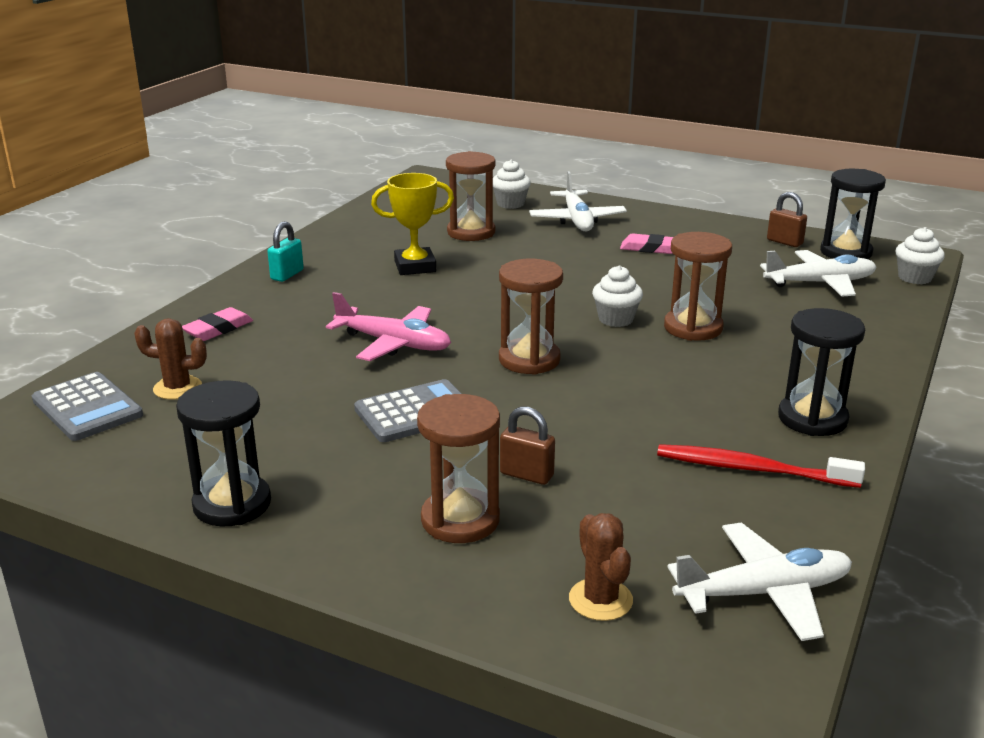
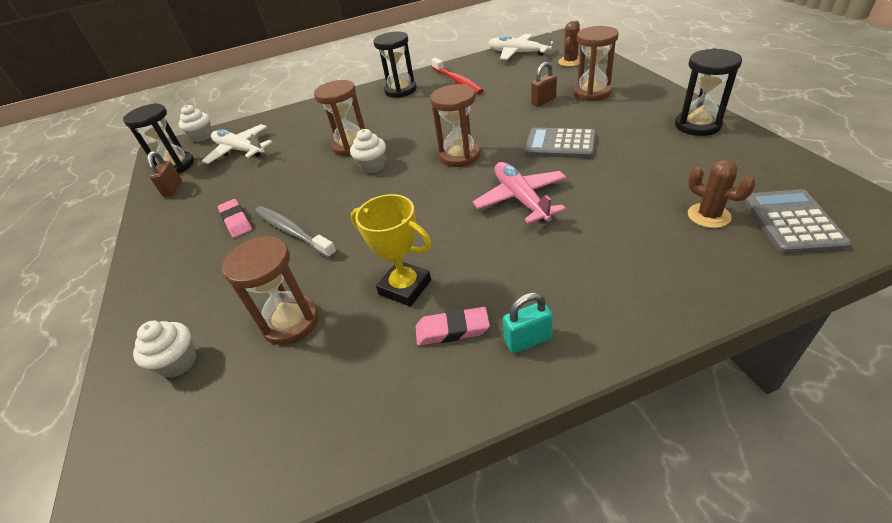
camera: 130 degrees left, 15 degrees up
pink eraser [182,307,253,341] -> pink eraser moved to [416,307,490,346]
brown padlock [500,406,555,485] -> brown padlock turned 75 degrees clockwise [531,62,557,106]
white plane [529,171,627,231] -> none
none -> grey toothbrush [255,206,337,258]

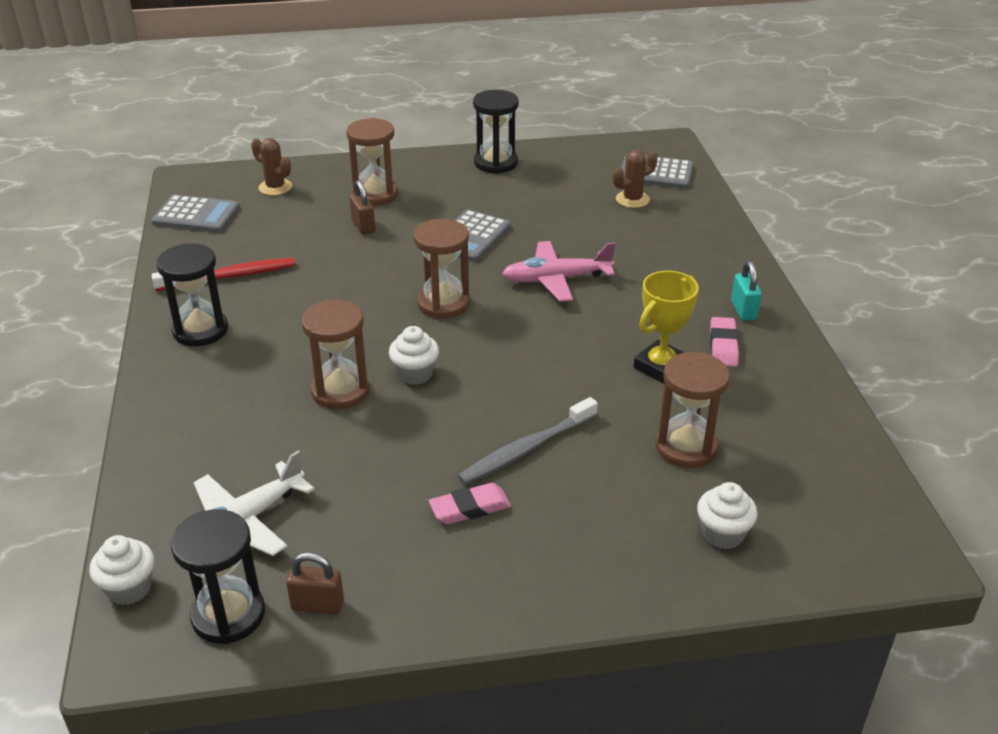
camera: 85 degrees left, 5 degrees down
white plane [488,32,554,60] -> grey calculator [151,195,240,232]

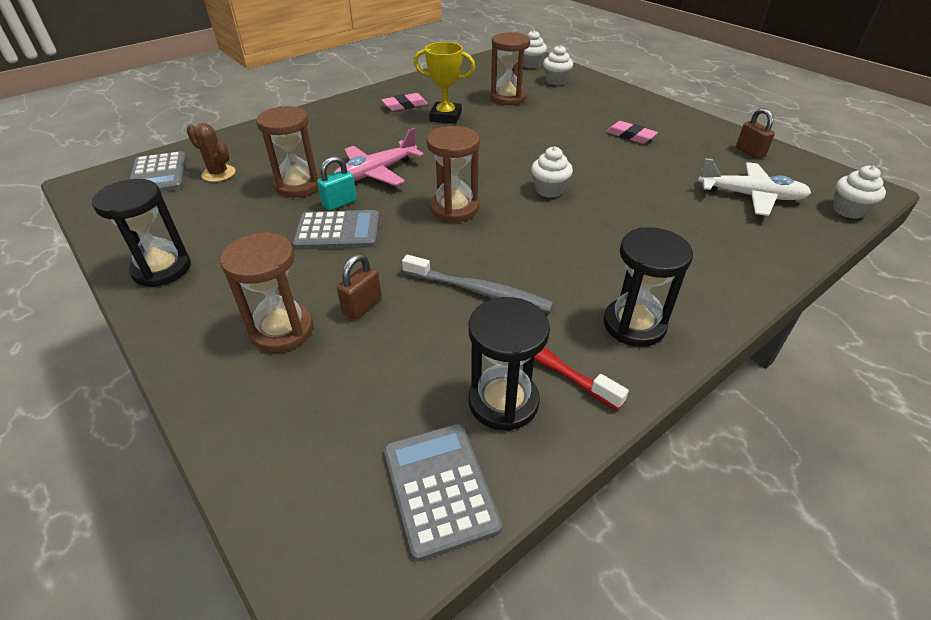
camera: 120 degrees left, 5 degrees up
black hourglass [171,509,265,644] -> black hourglass moved to [469,297,550,431]
brown cactus [251,138,292,195] -> none
brown hourglass [301,300,370,409] -> brown hourglass moved to [256,106,321,197]
grey toothbrush [458,397,598,485] -> grey toothbrush moved to [402,255,553,312]
pink plane [502,241,616,302] -> pink plane turned 90 degrees clockwise [334,128,424,186]
turquoise padlock [731,261,762,321] -> turquoise padlock moved to [317,156,357,211]
none -> white cupcake [523,30,547,69]

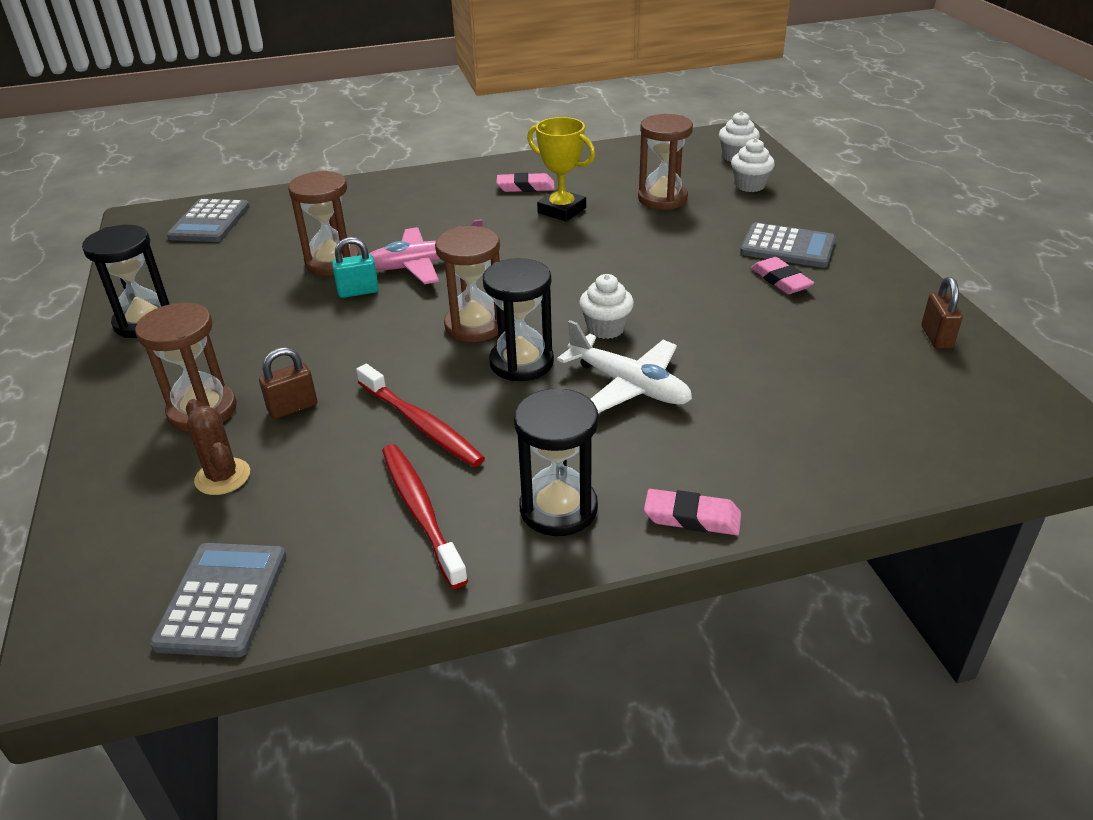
camera: 25 degrees right, 5 degrees down
brown cactus [187,123,235,182] -> brown cactus moved to [186,399,250,495]
grey calculator [293,210,380,250] -> grey calculator moved to [740,222,836,268]
grey toothbrush [402,255,553,312] -> red toothbrush [356,364,485,467]
black hourglass [469,297,550,431] -> black hourglass moved to [483,258,554,381]
white plane [698,158,811,216] -> white plane moved to [557,320,692,413]
white cupcake [833,165,886,219] -> none
none -> pink eraser [644,489,741,535]

